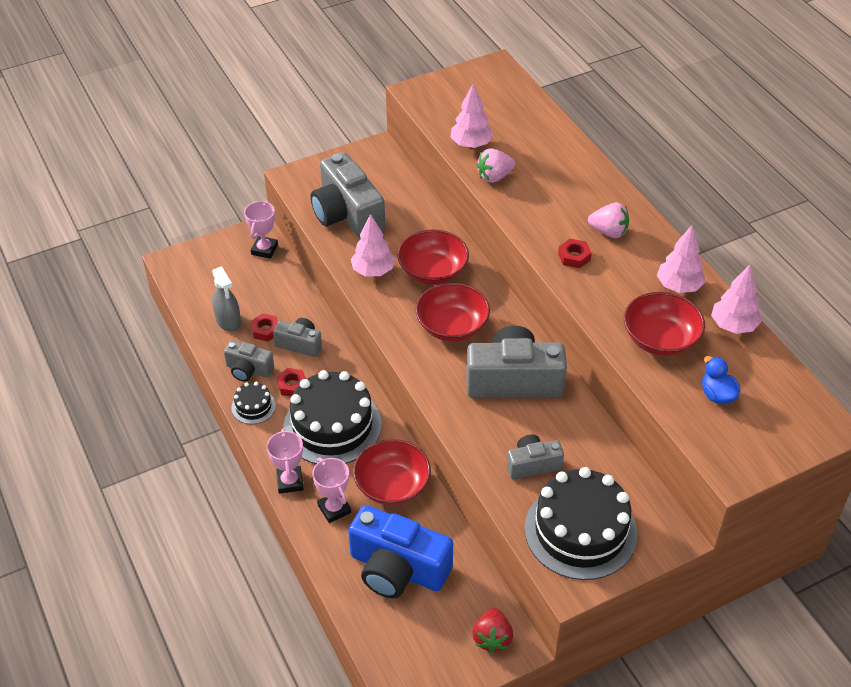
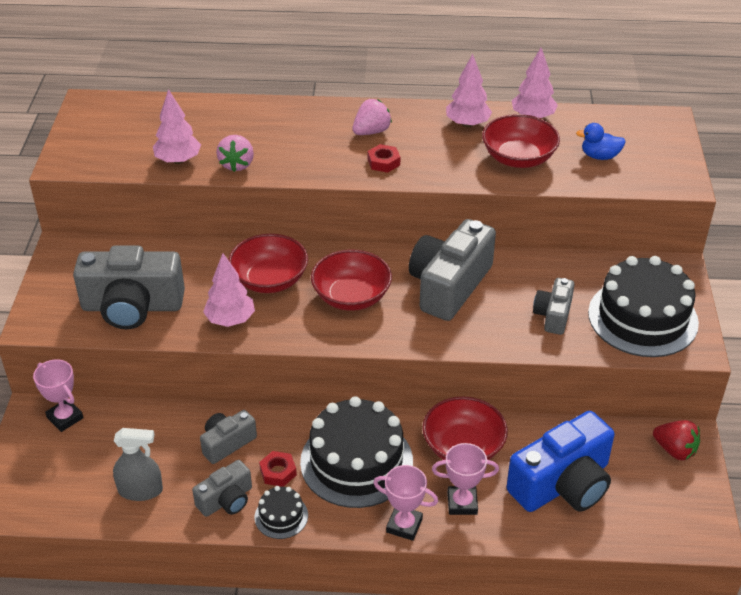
camera: 60 degrees left, 5 degrees down
red nut [251,313,278,341] -> none

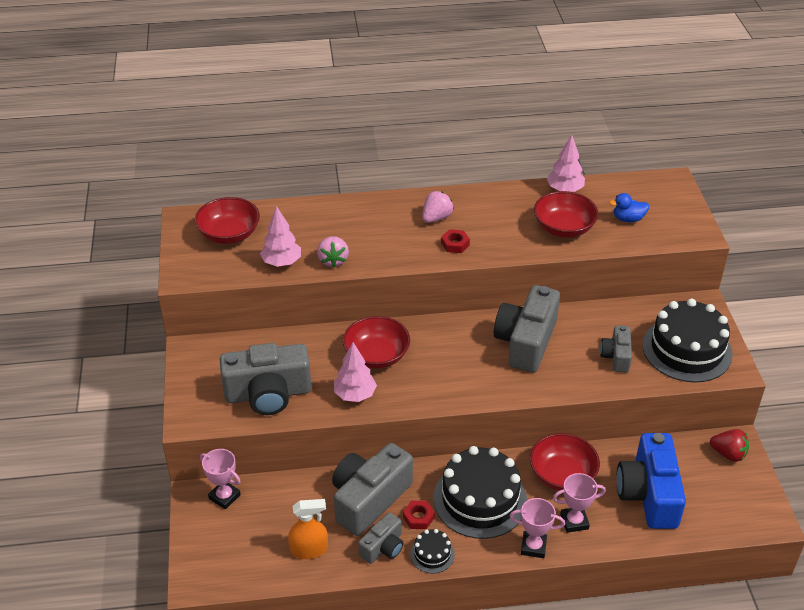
camera: 10 degrees left, 0 degrees up
grey spray bottle [113,428,163,501] -> orange spray bottle [288,499,328,559]
grey camera [200,410,257,464] -> grey camera [332,443,413,536], size x1.88
red bowl [311,250,392,311] -> red bowl moved to [195,197,260,244]
pink tree [446,54,492,127] -> none
blue camera [506,411,615,512] -> blue camera turned 135 degrees clockwise [616,433,686,529]

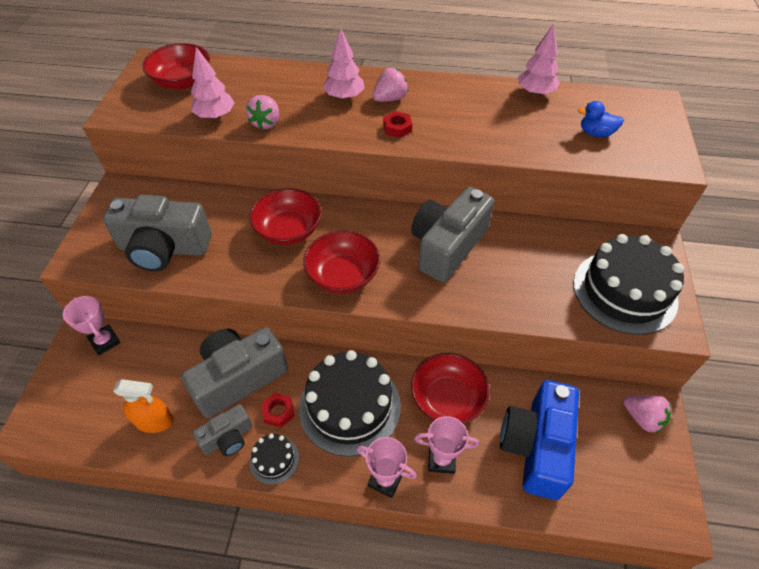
camera: 15 degrees right, 10 degrees up
pink tree [334,342,377,402] -> pink tree moved to [323,28,365,100]
red bowl [534,191,599,238] -> red bowl moved to [303,231,380,294]
grey camera [600,326,632,373] -> none
red strawberry [710,429,749,462] -> pink strawberry [624,395,671,433]

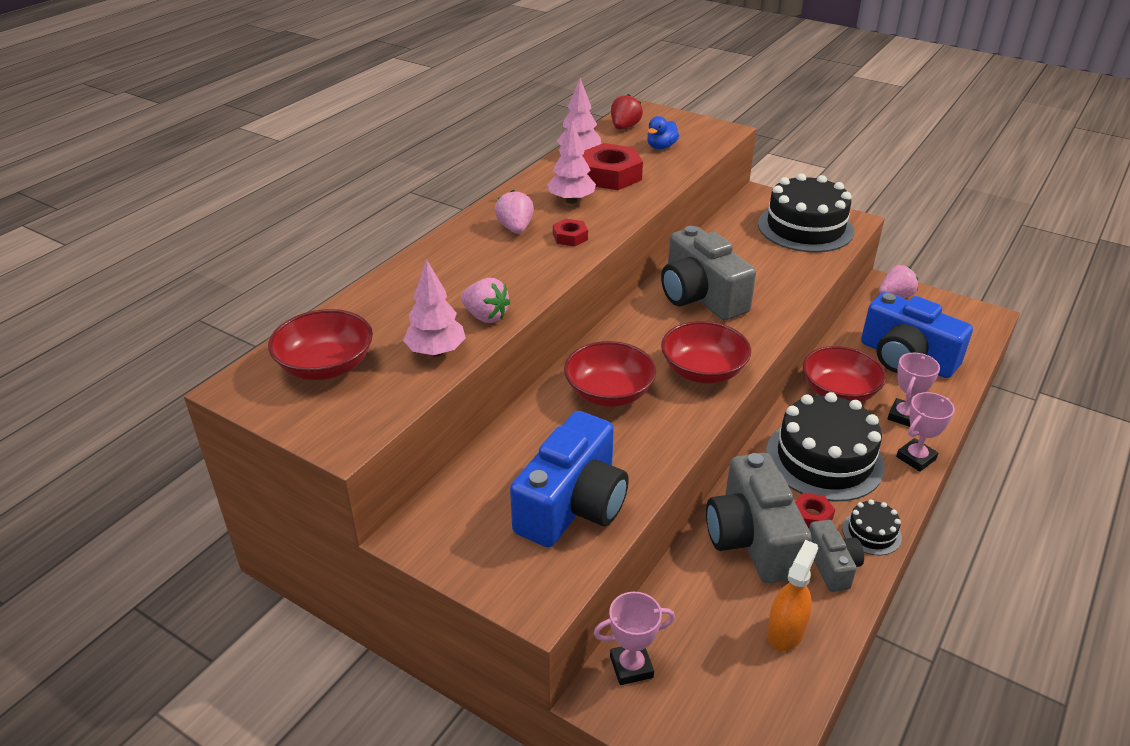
camera: 65 degrees left, 15 degrees down
grey camera [103,195,212,272] -> blue camera [510,411,629,548]
pink tree [323,28,365,100] -> pink tree moved to [547,121,596,204]
none -> red nut [582,143,643,190]
none -> red strawberry [611,94,643,130]

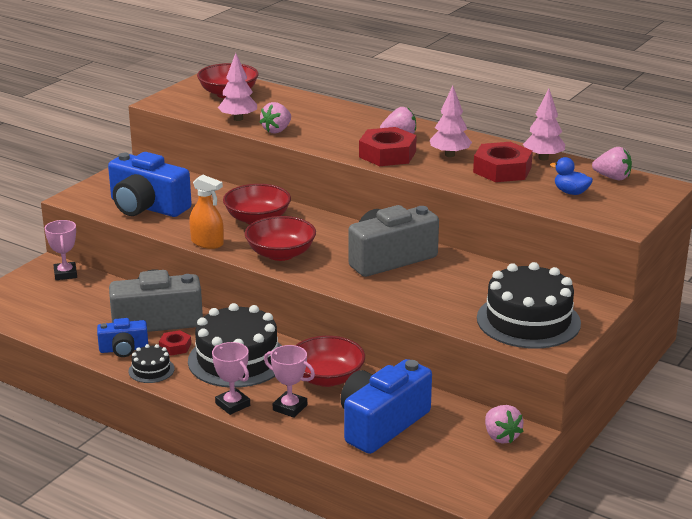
camera: 90 degrees right, 10 degrees down
red nut [553,219,588,246] -> red nut [359,127,417,166], size x1.97
red strawberry [611,94,643,130] -> pink strawberry [592,147,632,180]
orange spray bottle [767,540,818,651] -> orange spray bottle moved to [189,175,224,249]
grey camera [809,520,864,592] -> blue camera [97,318,148,357]

